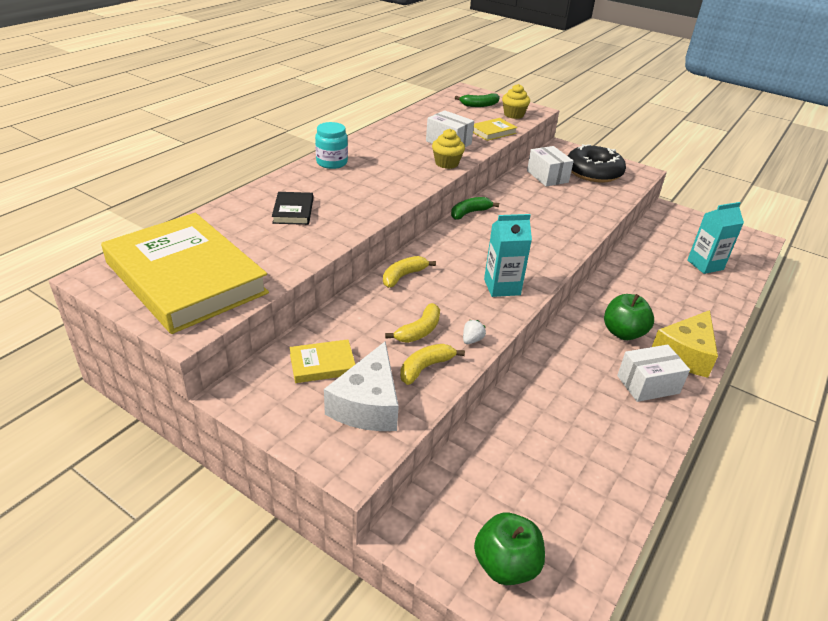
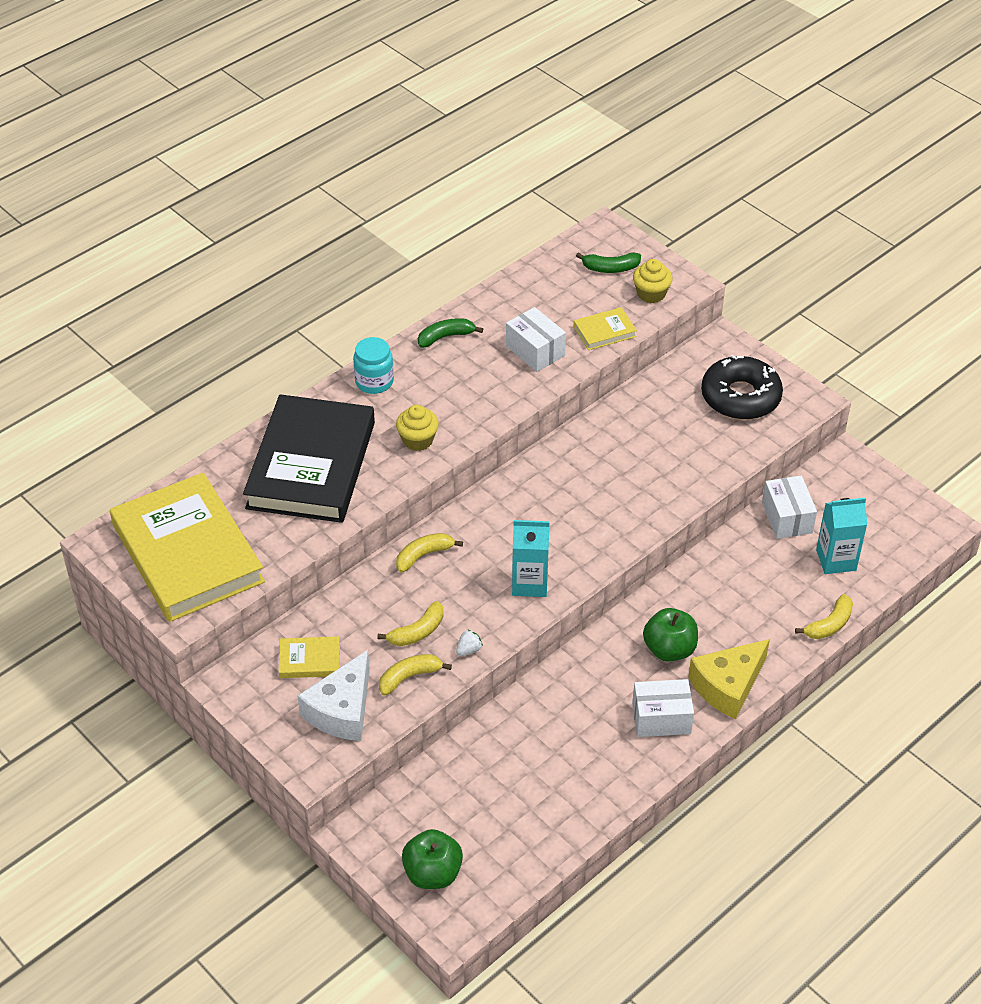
camera: 15 degrees right, 10 degrees up
black book [272,192,313,225] -> black book [243,394,375,523], size x2.47
yellow cupcake [432,129,465,169] -> yellow cupcake moved to [396,405,439,451]
green banana [451,197,499,220] -> green banana moved to [418,318,483,348]
white box [527,146,574,186] -> white box moved to [762,476,817,539]
none -> yellow banana [795,594,853,639]

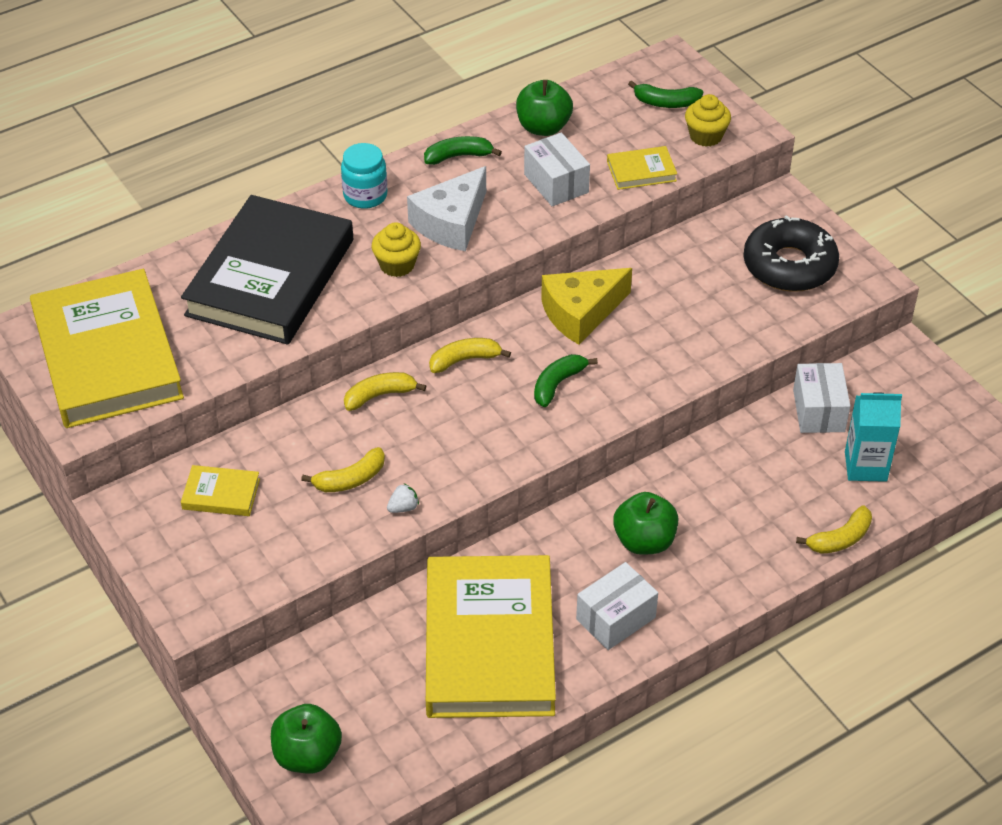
camera: 10 degrees right, 0 degrees up
white cheese [297,650,370,741] -> white cheese moved to [407,166,486,251]
yellow banana [379,654,452,696] -> yellow banana moved to [429,338,511,373]
turquoise carton [512,520,549,597] -> none
white box [632,679,694,737] -> white box turned 45 degrees counterclockwise [576,562,658,650]
yellow cheese [688,639,770,719] -> yellow cheese moved to [541,268,632,345]
none -> yellow book [426,555,556,718]
none -> green apple [516,80,573,136]
none -> green banana [534,354,598,407]

